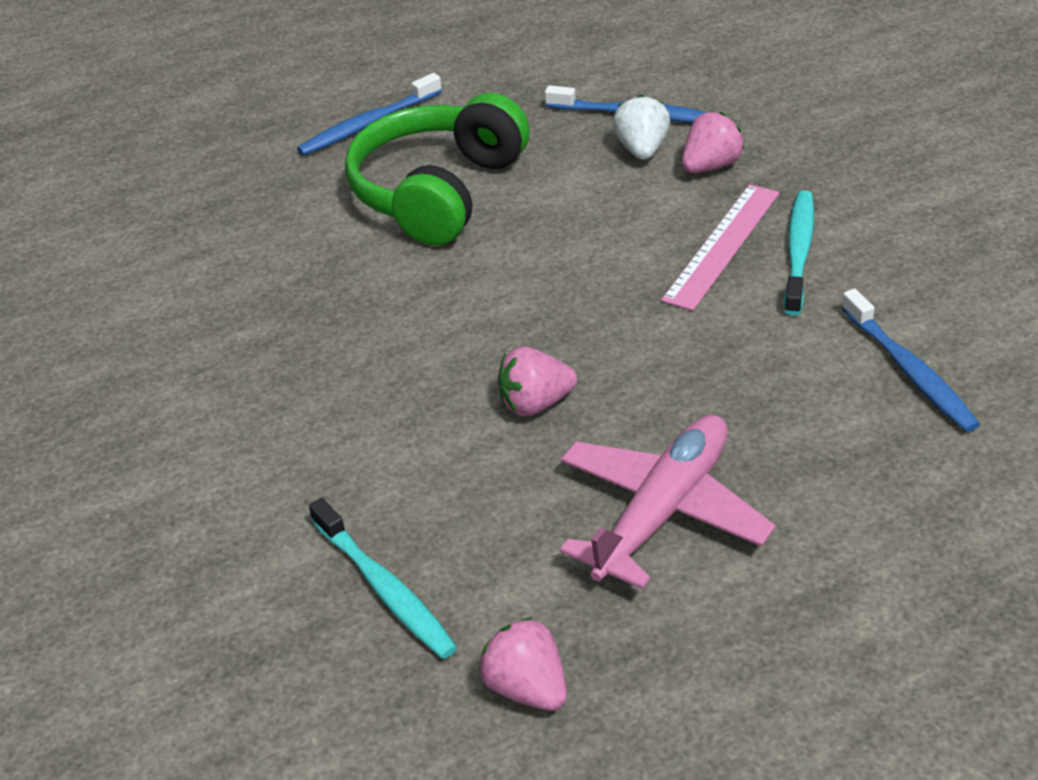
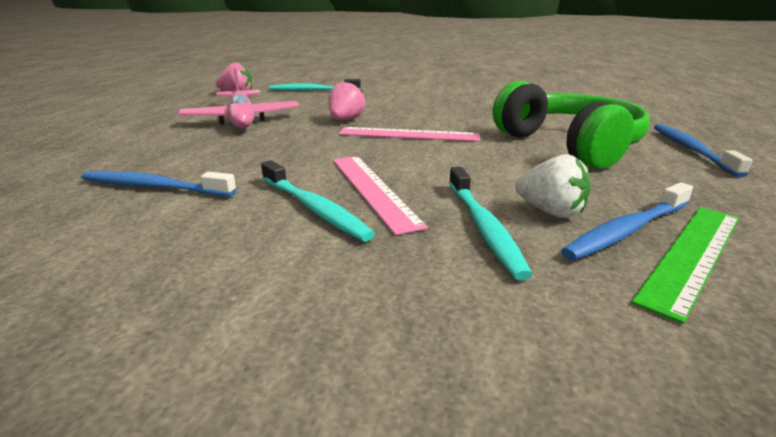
camera: 125 degrees right, 15 degrees down
pink strawberry [682,112,744,173] -> turquoise toothbrush [449,167,533,280]
none -> pink ruler [339,127,480,142]
none -> green ruler [631,207,739,324]

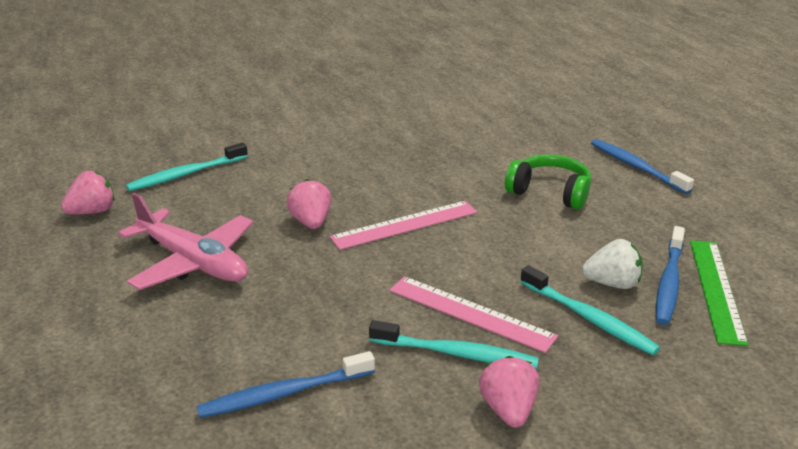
camera: 35 degrees left, 5 degrees up
green headphones [493,81,650,169] -> green headphones [505,154,591,210], size x0.62
none -> pink strawberry [479,356,539,428]

